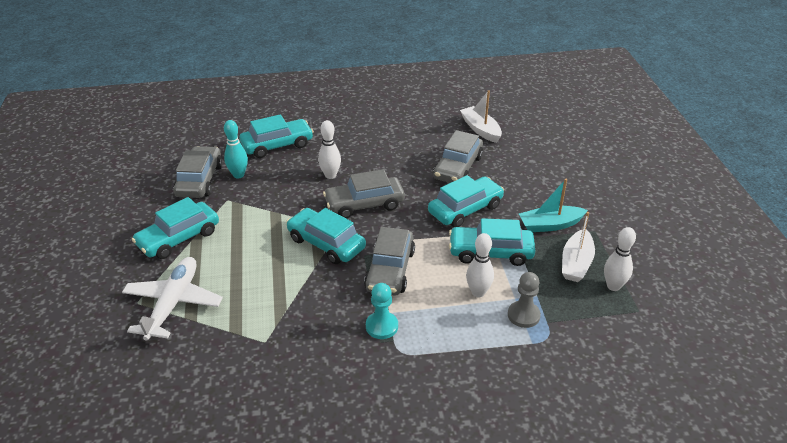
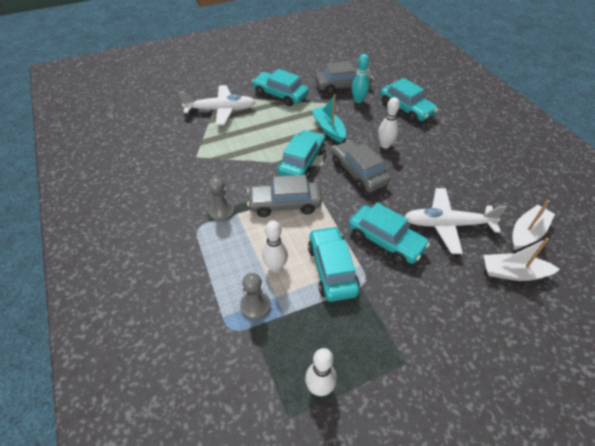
camera: 75 degrees right, 10 degrees up
turquoise pawn [366,283,398,339] -> grey pawn [208,177,235,222]
grey car [433,130,483,183] -> white plane [404,188,507,254]
turquoise boat [519,179,588,232] -> turquoise boat moved to [311,94,346,143]
white boat [562,212,595,282] -> white boat moved to [483,238,560,281]

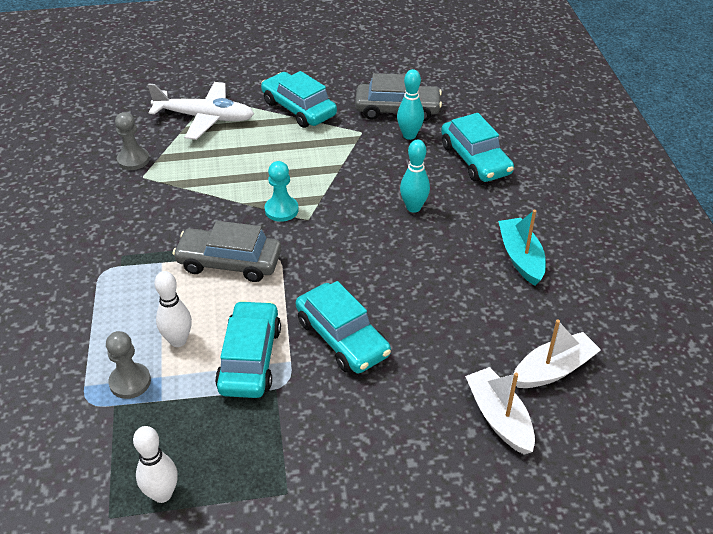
camera: 15 degrees right, 5 degrees down
grey pawn [208,177,235,222] -> grey pawn moved to [115,112,150,170]
turquoise car [278,130,325,179] -> turquoise pawn [265,161,299,222]
turquoise boat [311,94,346,143] -> turquoise boat moved to [498,210,546,286]
grey car [332,140,391,192] -> none
white bowling pin [378,97,400,148] -> turquoise bowling pin [400,140,430,213]
white plane [404,188,507,254] -> none
white boat [483,238,560,281] -> white boat turned 45 degrees clockwise [465,367,535,455]

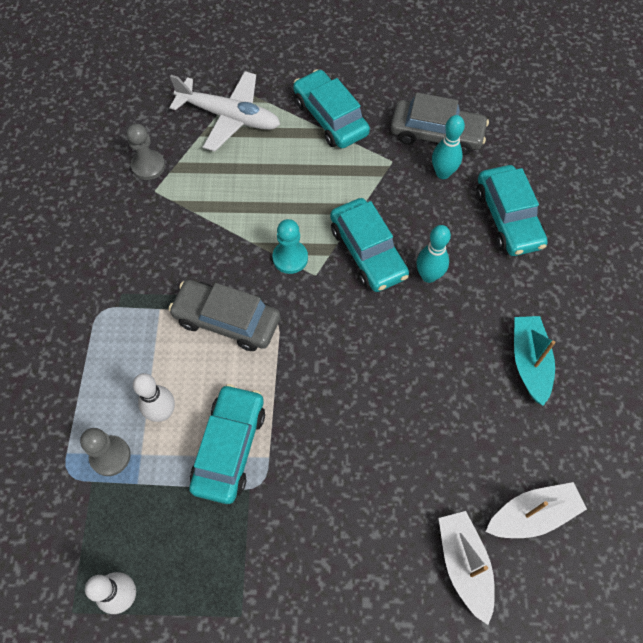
camera: 10 degrees right, 20 degrees up
turquoise car [296,281,391,373] -> turquoise car moved to [330,198,409,292]

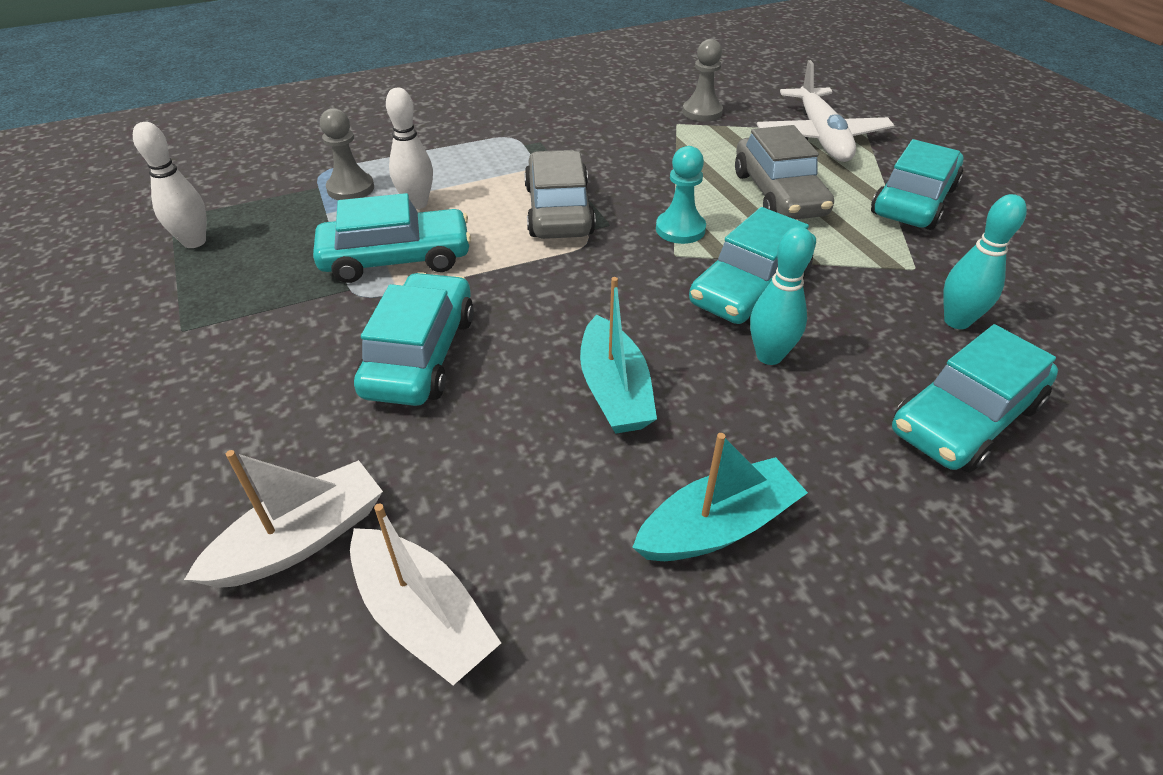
camera: 65 degrees right, 20 degrees down
grey car [391,93,489,155] -> grey car moved to [735,125,834,220]
none -> turquoise car [354,272,474,406]
none -> turquoise boat [580,277,657,434]

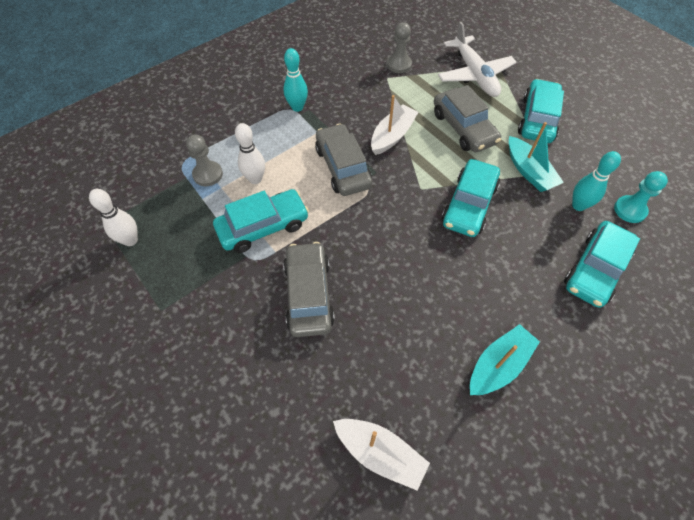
camera: 15 degrees left, 15 degrees up
white boat [184,450,383,588] -> white boat moved to [371,95,418,155]
turquoise car [354,272,474,406] -> grey car [283,242,335,337]
turquoise boat [580,277,657,434] -> turquoise boat moved to [509,122,564,192]
turquoise pawn [656,146,706,244] -> turquoise pawn moved to [614,171,668,223]
turquoise bowling pin [750,227,814,365] -> turquoise bowling pin moved to [283,48,308,112]

